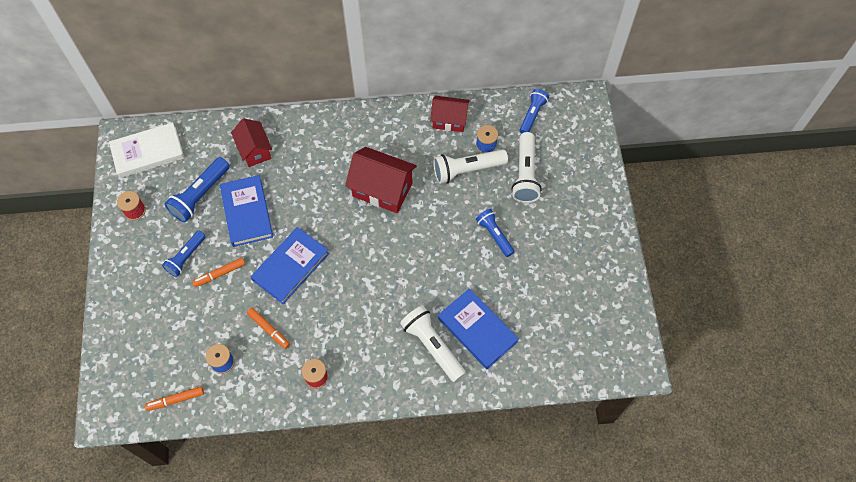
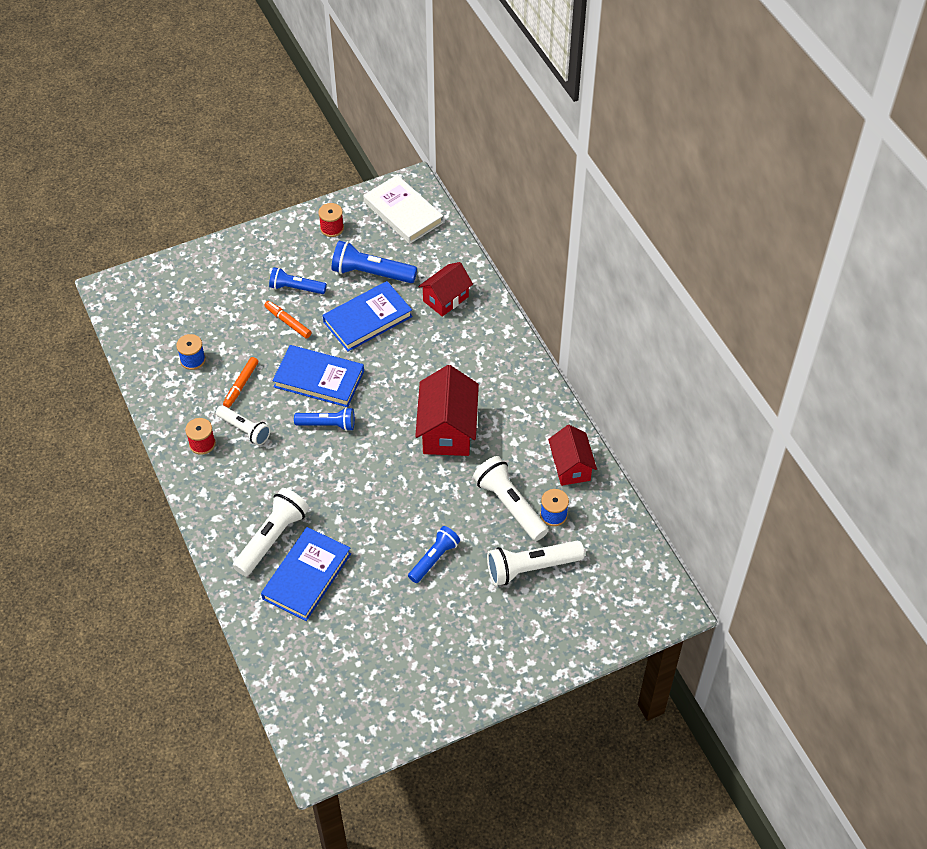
camera: 70 degrees right, 10 degrees down
orange marker [145,386,204,411] -> none
blue flashlight [520,89,549,133] -> blue flashlight moved to [294,407,355,431]
none -> white flashlight [216,405,271,445]

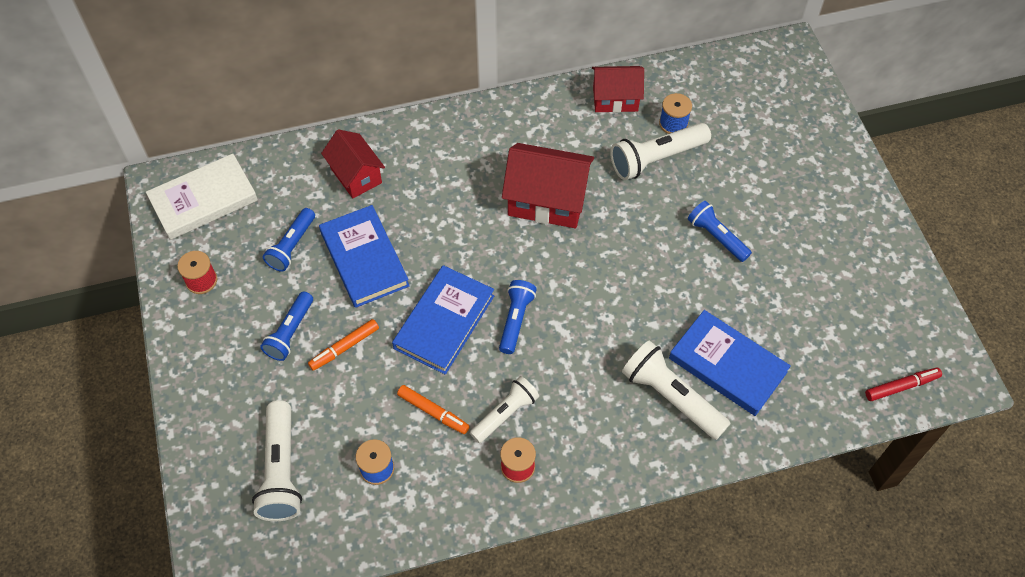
camera: 80 degrees left, 5 degrees up
blue flashlight [332,240,417,283] -> blue flashlight [263,208,315,272], size x0.66
white flashlight [487,541,585,586] -> white flashlight moved to [252,400,302,521]
none -> red marker [865,368,942,401]

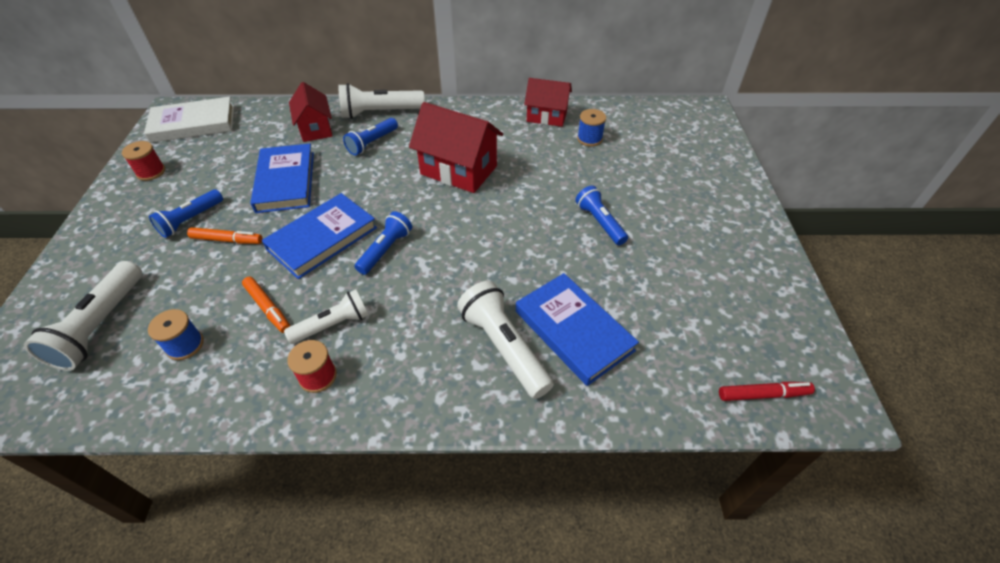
camera: 15 degrees right, 10 degrees down
blue flashlight [263,208,315,272] -> blue flashlight moved to [343,118,398,156]
orange marker [308,319,379,371] -> orange marker turned 150 degrees counterclockwise [187,227,262,244]
white flashlight [610,123,711,180] -> white flashlight moved to [338,83,425,119]

